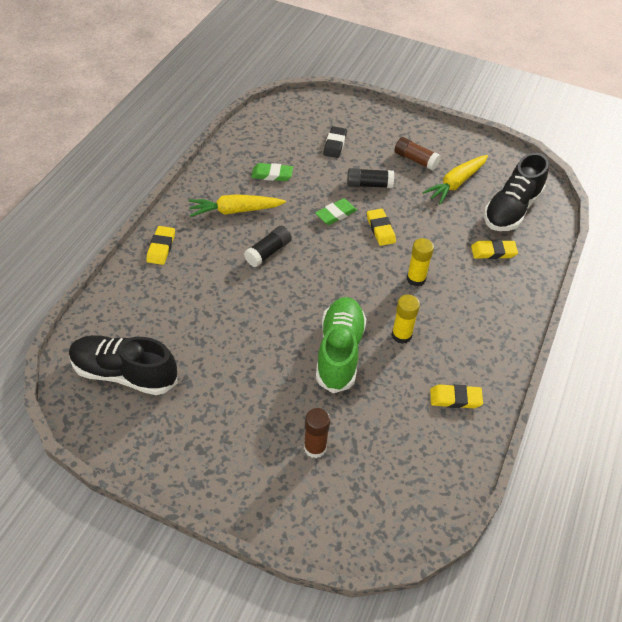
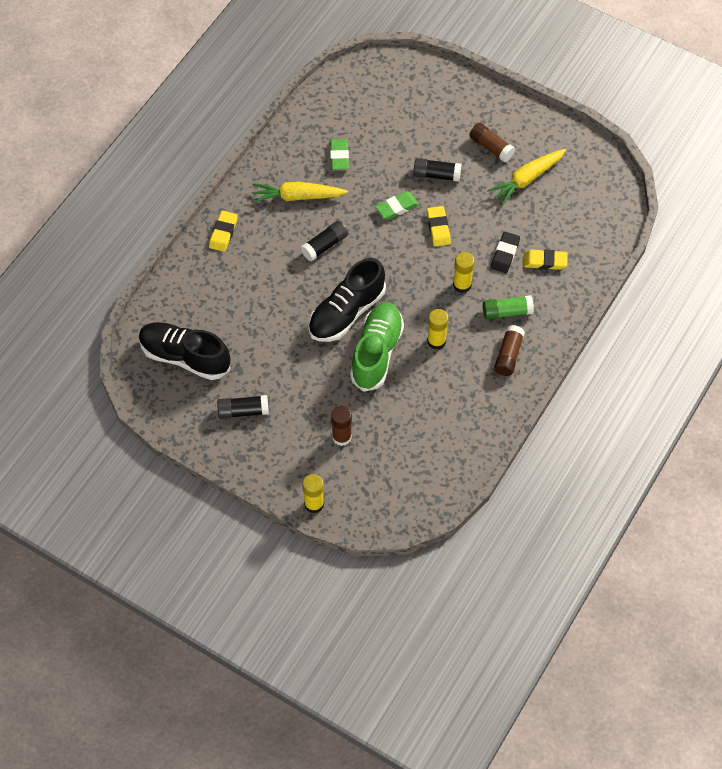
camera: 10 degrees right, 10 degrees up
green eraser [251,163,293,181] -> green eraser turned 75 degrees clockwise [330,139,349,170]
black eraser [323,126,347,158] -> black eraser moved to [491,232,520,273]
yellow eraser [430,384,483,408] -> none
black shoe [484,153,549,231] -> black shoe moved to [309,258,386,342]
none -> black glue stick [217,395,269,419]
none -> yellow glue stick [302,474,324,513]
none -> green glue stick [483,295,534,319]
none -> brown glue stick [494,325,525,376]

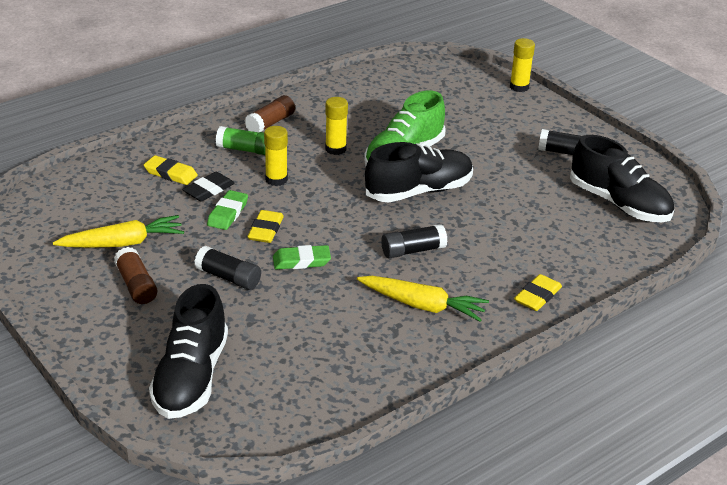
camera: 160 degrees left, 25 degrees down
green eraser [330,139,349,170] -> green eraser moved to [207,190,248,230]
brown glue stick [331,406,352,446] -> none
none -> black shoe [149,284,228,419]

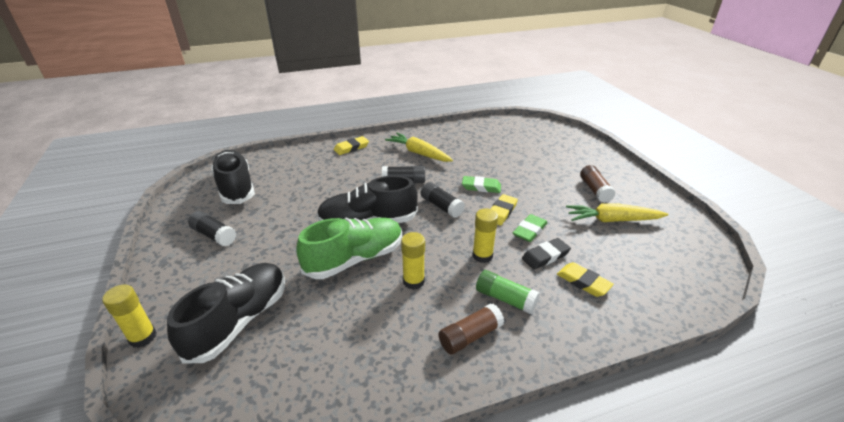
camera: 160 degrees left, 0 degrees up
black shoe [149,284,228,419] -> black shoe moved to [167,263,285,364]
black glue stick [195,246,261,290] -> black glue stick moved to [421,182,465,218]

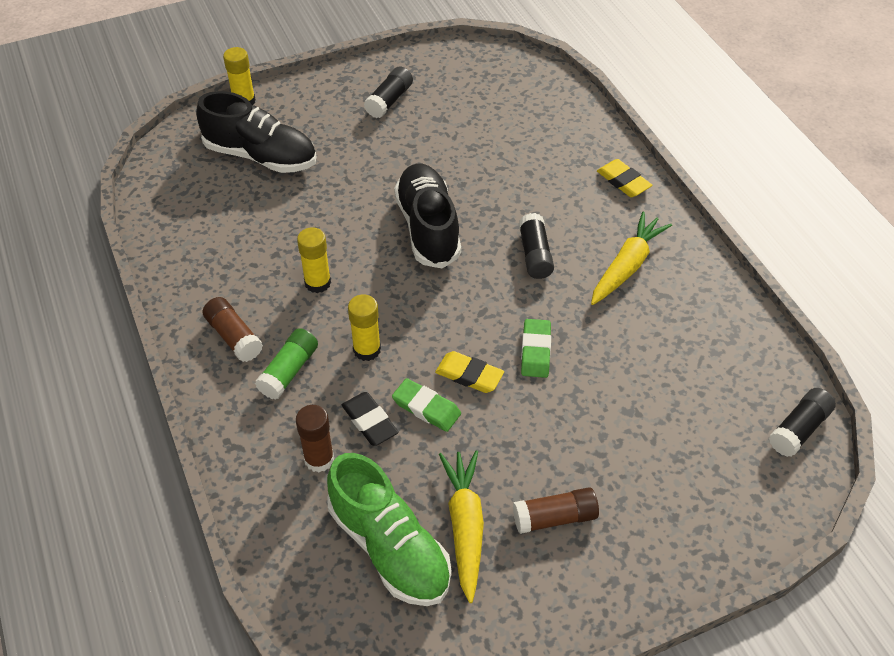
camera: 85 degrees right, 15 degrees up
black shoe [211,150,255,204] -> none
green shoe [296,218,402,279] -> green shoe moved to [327,453,451,606]
black glue stick [421,182,465,218] -> black glue stick moved to [769,388,836,457]
yellow eraser [557,262,614,297] -> brown glue stick [296,405,334,472]

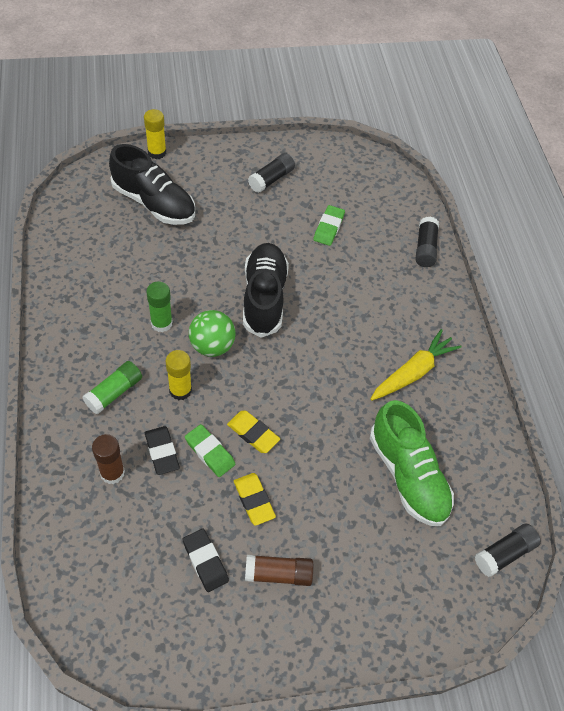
camera: 10 degrees right, 5 degrees up
brown glue stick [202,297,263,362] -> none
yellow glue stick [297,227,331,293] -> green glue stick [146,282,173,332]
green shoe [327,453,451,606] -> green shoe moved to [370,400,454,526]
yellow carrot [439,450,484,603] -> black eraser [183,529,229,592]
black glue stick [519,213,554,279] -> black glue stick moved to [415,217,439,267]
green eraser [521,319,551,378] -> green eraser moved to [313,205,345,246]
yellow eraser [597,159,652,197] -> yellow eraser moved to [234,473,276,526]
none -> green ball [189,310,236,357]

